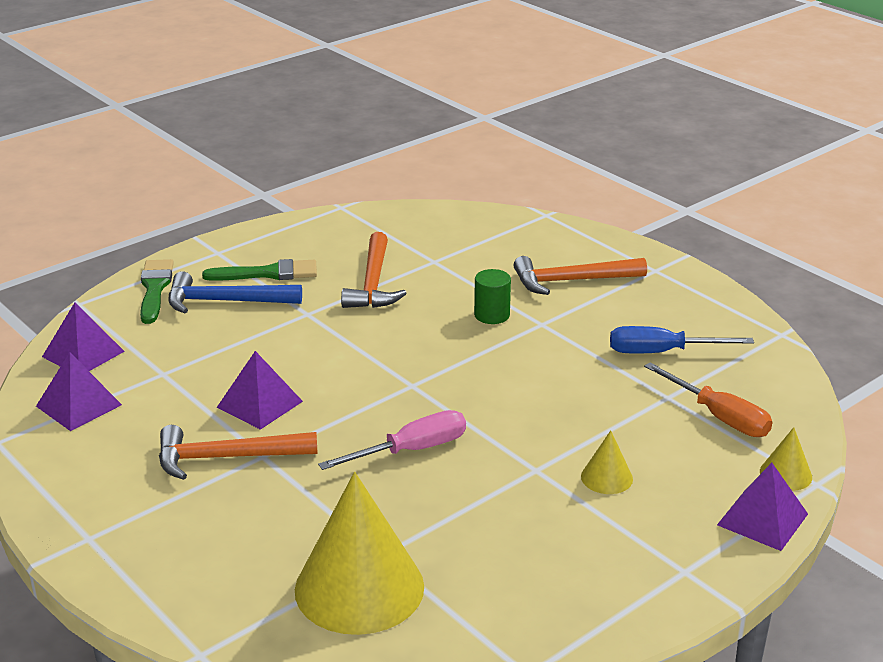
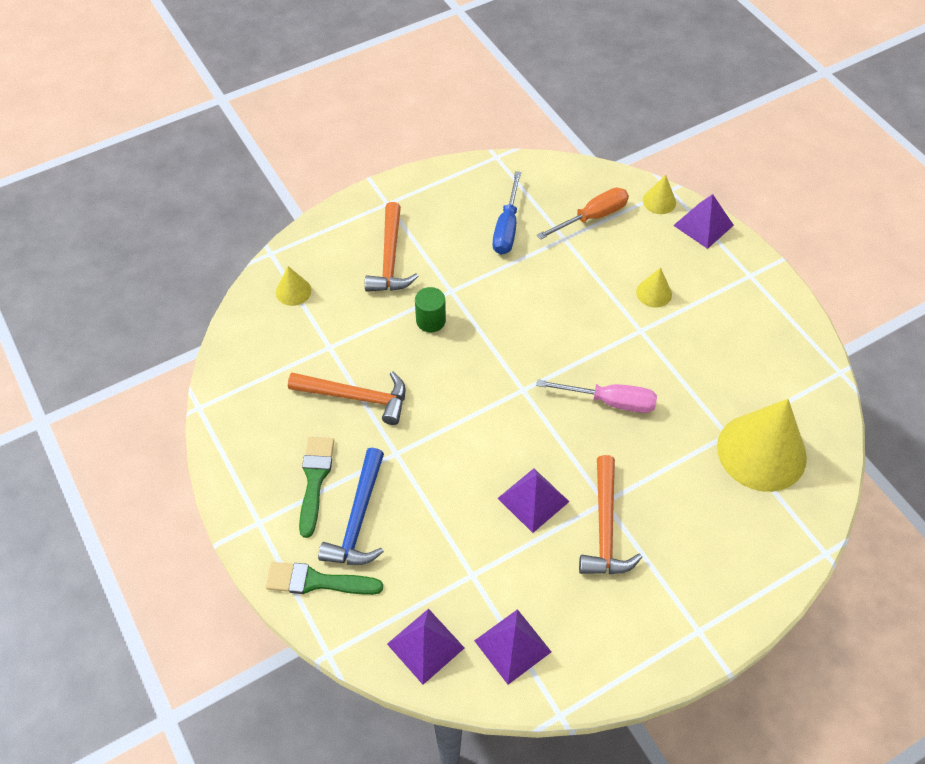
camera: 80 degrees left, 25 degrees up
pink screwdriver [318,410,466,470] -> pink screwdriver turned 120 degrees clockwise [536,379,657,413]
none -> yellow cone [276,266,311,306]

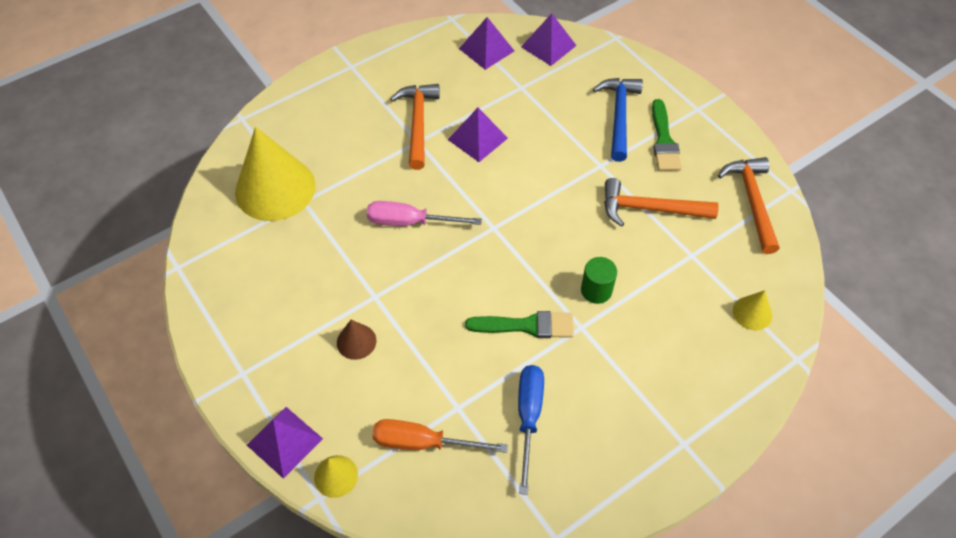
camera: 175 degrees right, 0 degrees up
green brush [266,562,383,595] -> green brush moved to [465,311,574,338]
orange hammer [365,202,418,292] -> orange hammer moved to [718,157,779,254]
orange screwdriver [537,188,629,240] -> orange screwdriver turned 45 degrees clockwise [372,419,508,453]
yellow cone [636,268,672,307] -> brown cone [337,320,376,360]

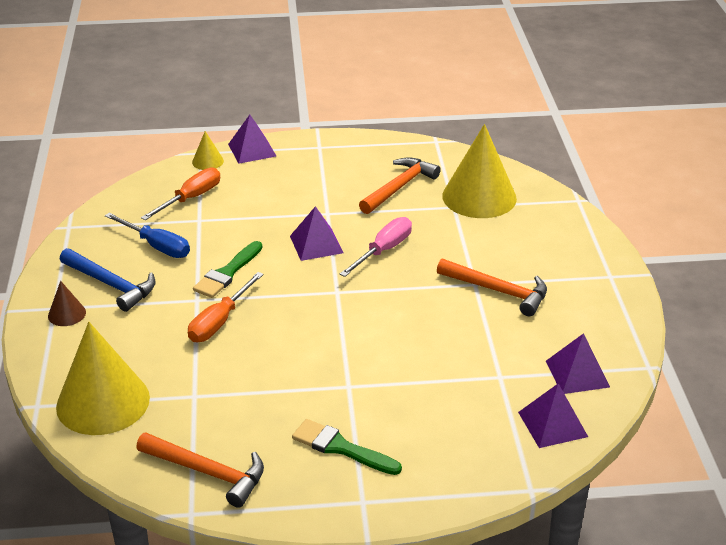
camera: 120 degrees right, 20 degrees down
brown cone [337,320,376,360] -> brown cone moved to [48,281,86,326]
purple pyramid [448,108,508,162] -> purple pyramid moved to [290,206,343,261]
green cylinder [581,257,617,304] -> orange screwdriver [188,272,264,342]
blue hammer [593,78,643,162] -> blue hammer moved to [60,248,156,312]
orange hammer [604,178,719,227] -> orange hammer moved to [359,157,441,214]
yellow cone [733,290,772,330] -> yellow cone [56,322,150,435], size x2.25

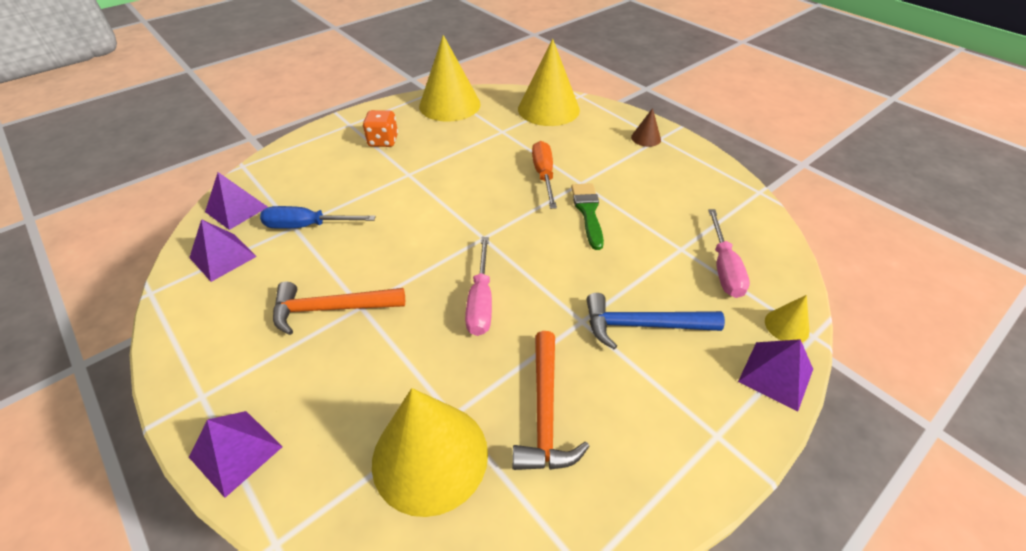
camera: 145 degrees right, 10 degrees up
blue hammer [60,248,156,312] -> blue hammer moved to [587,293,725,349]
blue screwdriver [105,213,190,258] -> blue screwdriver moved to [260,206,376,229]
orange hammer [136,432,264,508] -> yellow cone [419,35,481,122]
orange screwdriver [141,168,220,220] -> pink screwdriver [708,209,750,298]
purple pyramid [290,206,343,261] -> purple pyramid moved to [189,411,283,498]
green brush [292,419,402,475] -> orange dice [363,110,398,147]

